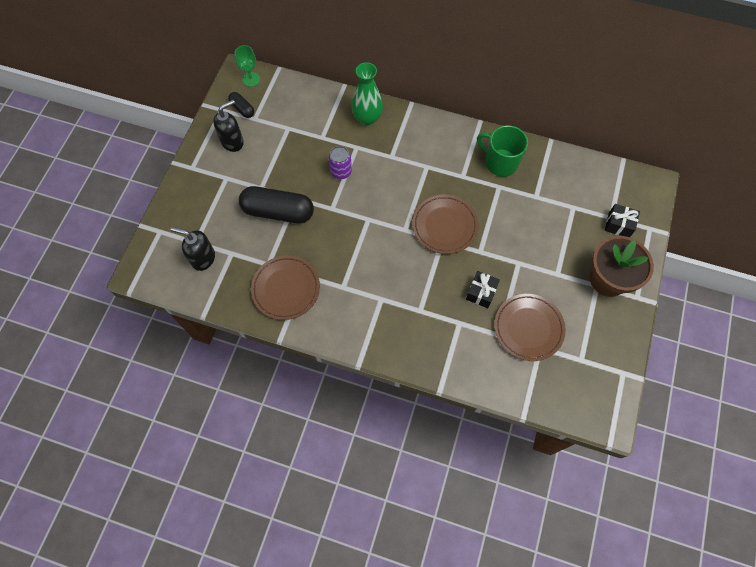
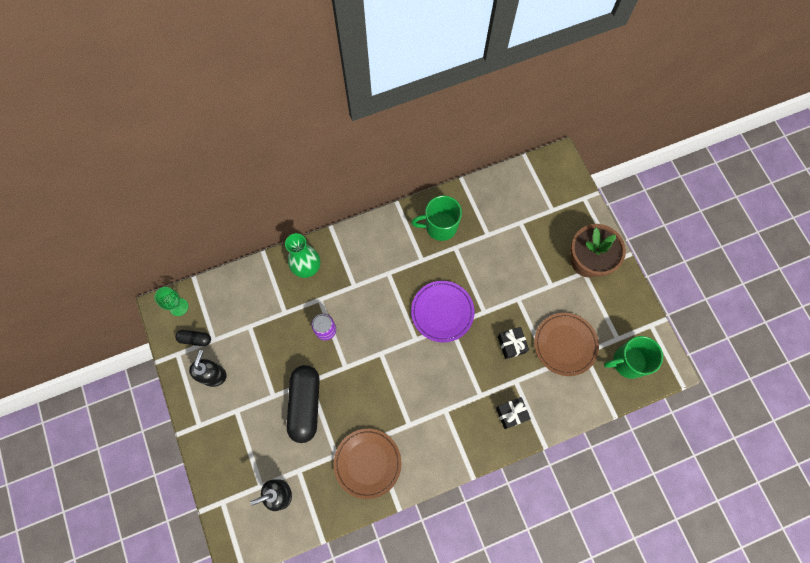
camera: 40 degrees left, 5 degrees up
black capsule [239,186,314,223] -> black capsule turned 60 degrees counterclockwise [287,365,320,443]
brown plate [412,195,479,254] -> purple plate [411,281,475,342]
black gift [605,204,640,237] -> black gift moved to [496,397,531,429]
none -> green mug [604,336,663,379]

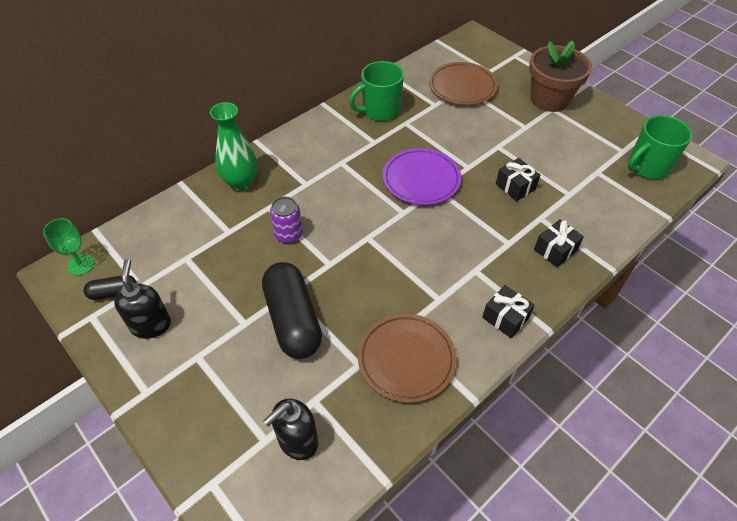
camera: 20 degrees left, 20 degrees down
brown plate [534,313,599,376] -> brown plate moved to [429,62,498,105]
none -> black gift [482,285,535,338]

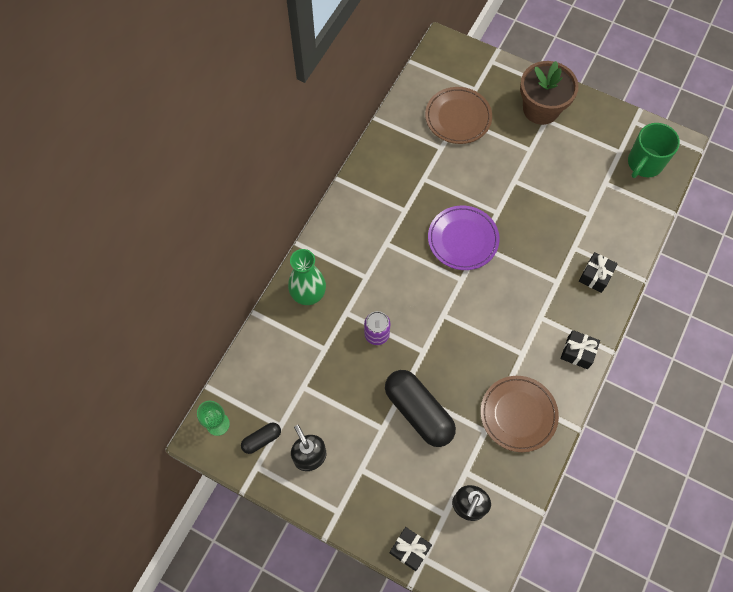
camera: 20 degrees left, 15 degrees up
green mug [349,61,404,121] -> none
black gift [496,158,540,201] -> black gift moved to [390,527,432,571]

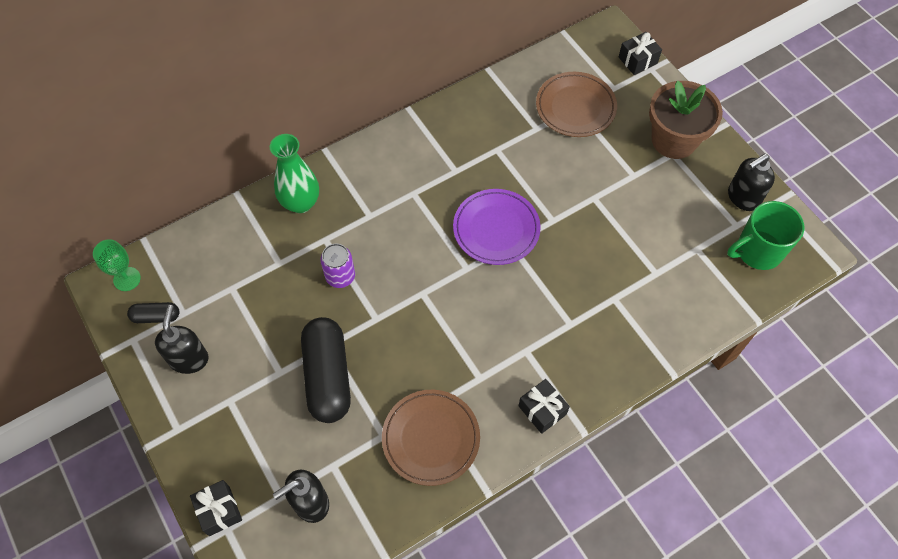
camera: 30 degrees right, 5 degrees down
black gift [579,252,618,293] -> black gift moved to [619,32,662,75]
none -> black soap dispenser [728,154,775,211]

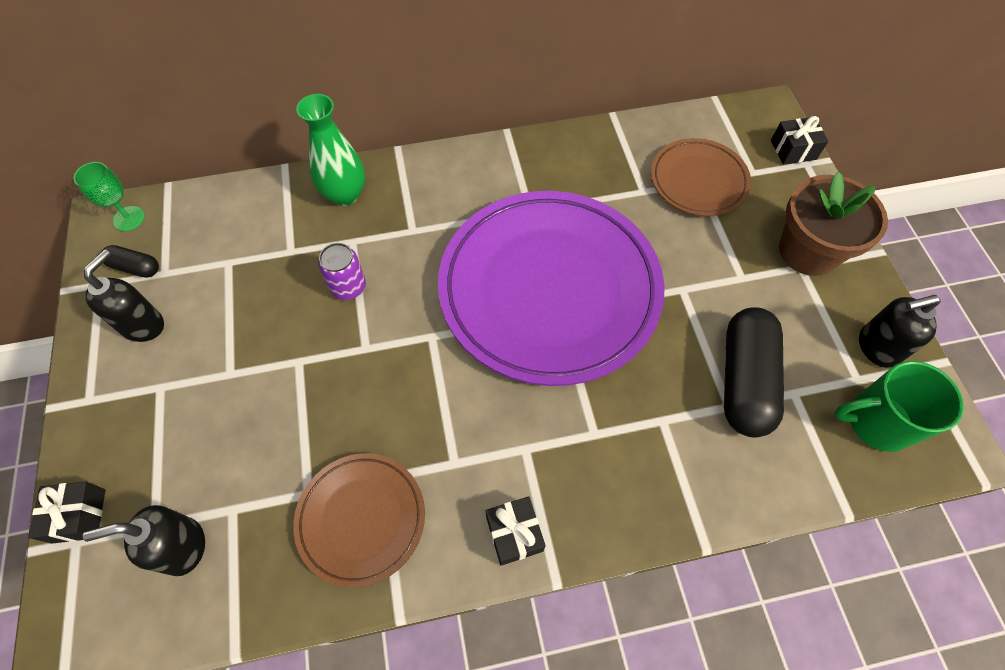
camera: 20 degrees right, 0 degrees up
black capsule [301,317,351,423] -> black capsule moved to [724,307,784,438]
purple plate [453,189,541,265] -> purple plate [438,191,664,386], size x2.04

